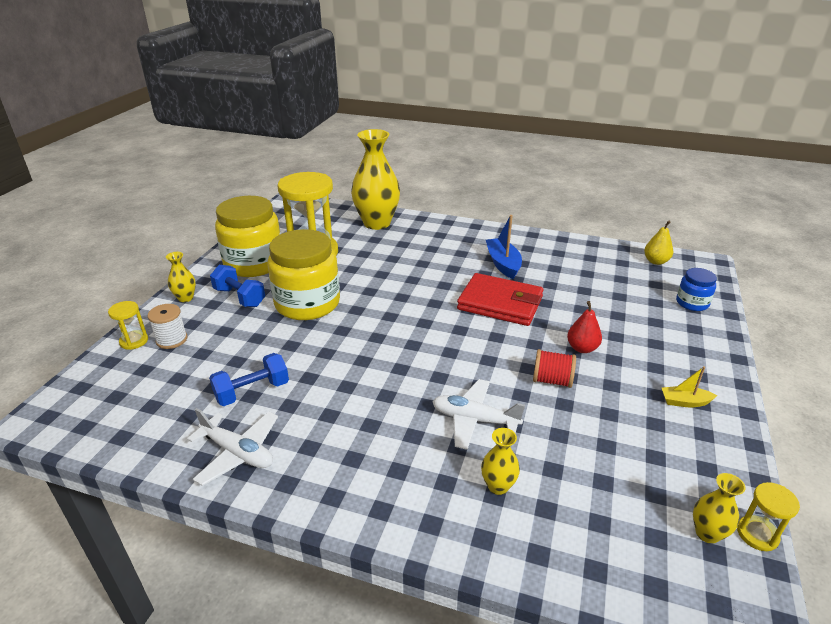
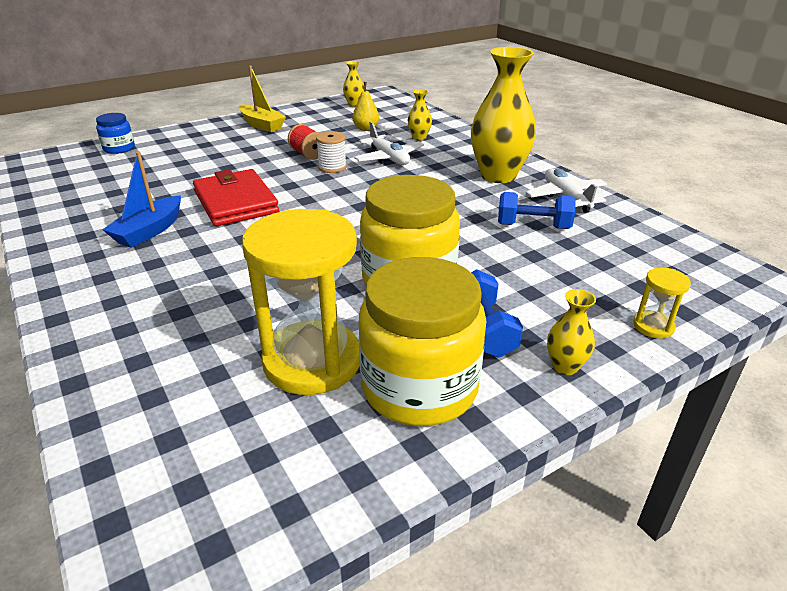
camera: 140 degrees left, 0 degrees up
white spool [147,304,187,349] -> white spool moved to [316,131,347,173]
yellow vase [351,129,400,230] -> yellow vase moved to [471,47,536,183]
red pear [567,301,602,353] -> none
yellow pear [644,221,673,265] -> yellow pear moved to [352,82,379,131]
yellow boat [662,366,717,407] -> yellow boat [239,66,286,132], size x1.68
yellow hourglass [737,482,800,551] -> none

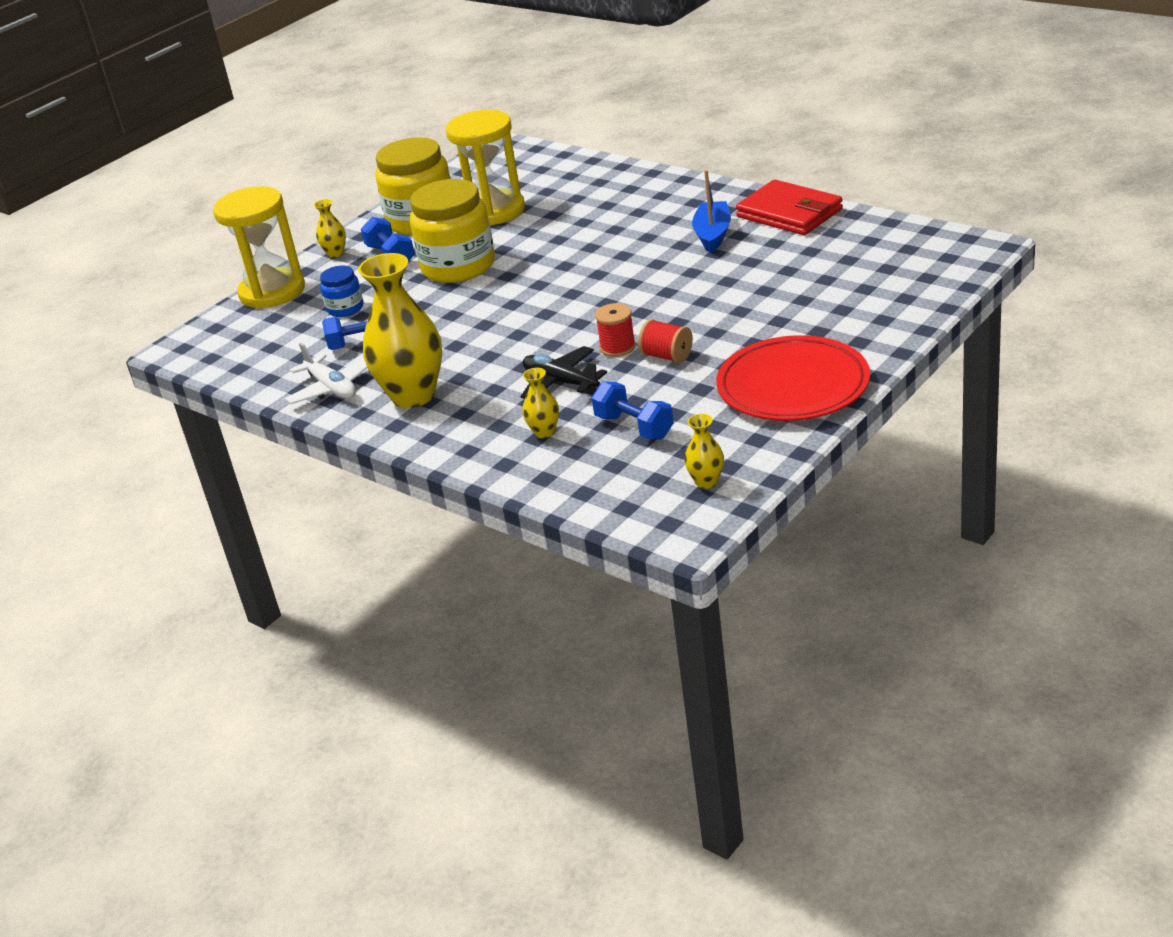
camera: 165 degrees right, 0 degrees up
blue jar [96,113,135,154] -> blue jar moved to [320,266,363,317]
red wallet [193,169,279,226] -> red wallet moved to [736,180,843,235]
yellow boat [239,66,286,132] -> red plate [716,335,870,421]
white spool [316,131,347,173] -> red spool [595,303,636,357]
yellow pear [352,82,379,131] -> blue dumbbell [592,382,674,439]
white plane [354,122,424,165] -> black plane [520,346,607,399]
yellow hourglass [633,268,691,339] -> yellow hourglass [213,186,305,309], size x2.33

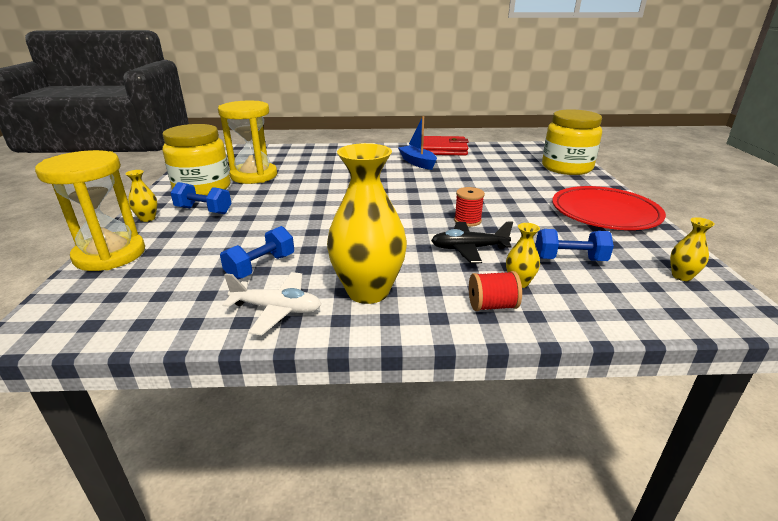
camera: 45 degrees left, 5 degrees down
blue jar [320,266,363,317] -> none
yellow jar [410,179,495,283] -> yellow jar moved to [542,109,602,175]
red spool [638,319,693,363] -> red spool moved to [469,271,522,311]

